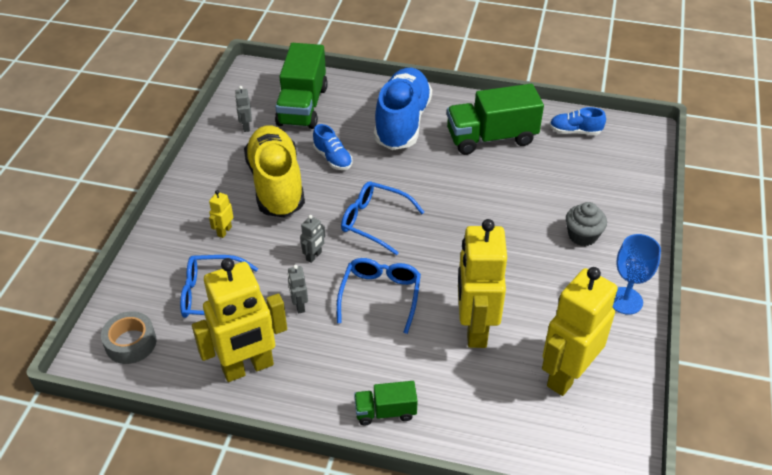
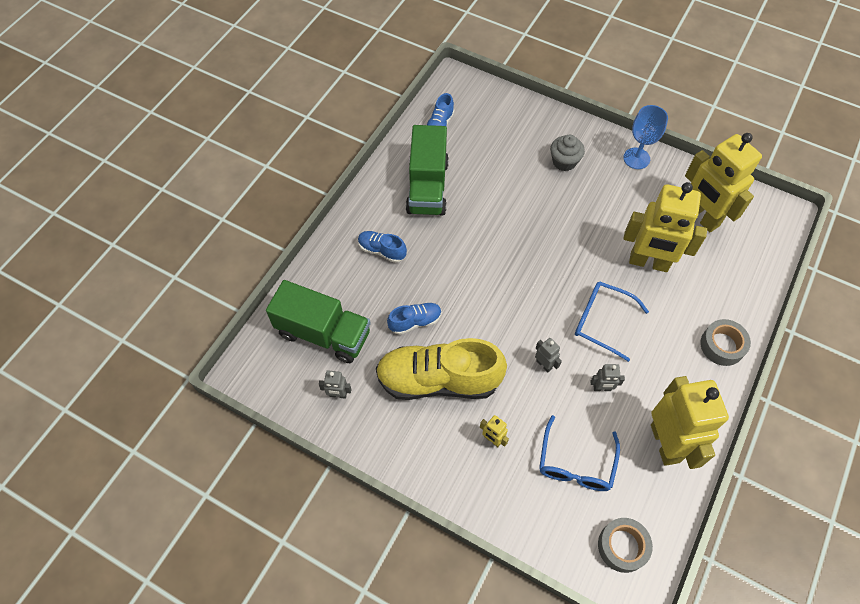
camera: 75 degrees left, 15 degrees up
blue glasses [341,181,424,255] -> none
green truck [354,381,418,426] -> grey tape [700,319,751,366]
blue shoe [374,68,432,150] -> blue shoe [358,231,407,263], size x0.46

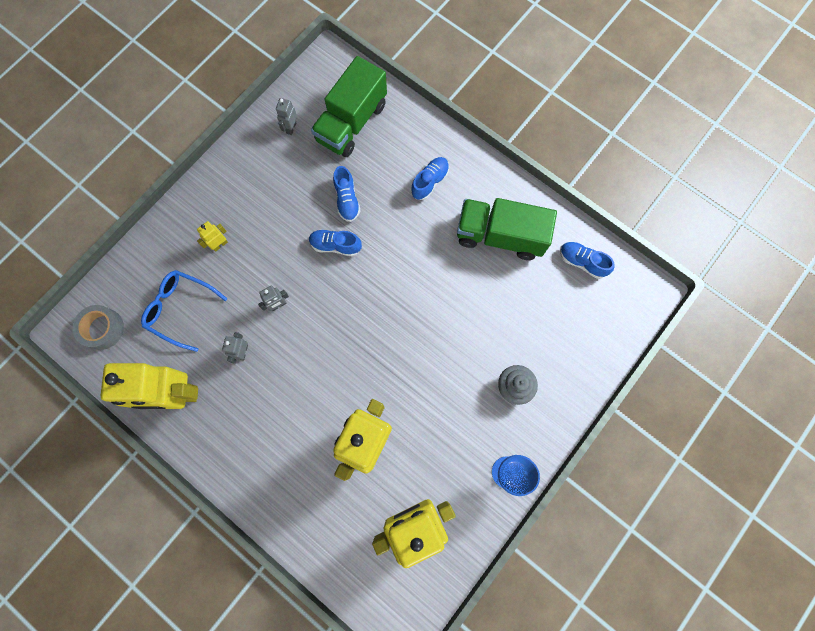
camera: 100 degrees right, 15 degrees up
yellow shoe [376,338,507,400] -> none
blue glasses [575,282,649,362] -> none
grey tape [700,319,751,366] -> none
none -> blue shoe [309,229,362,256]

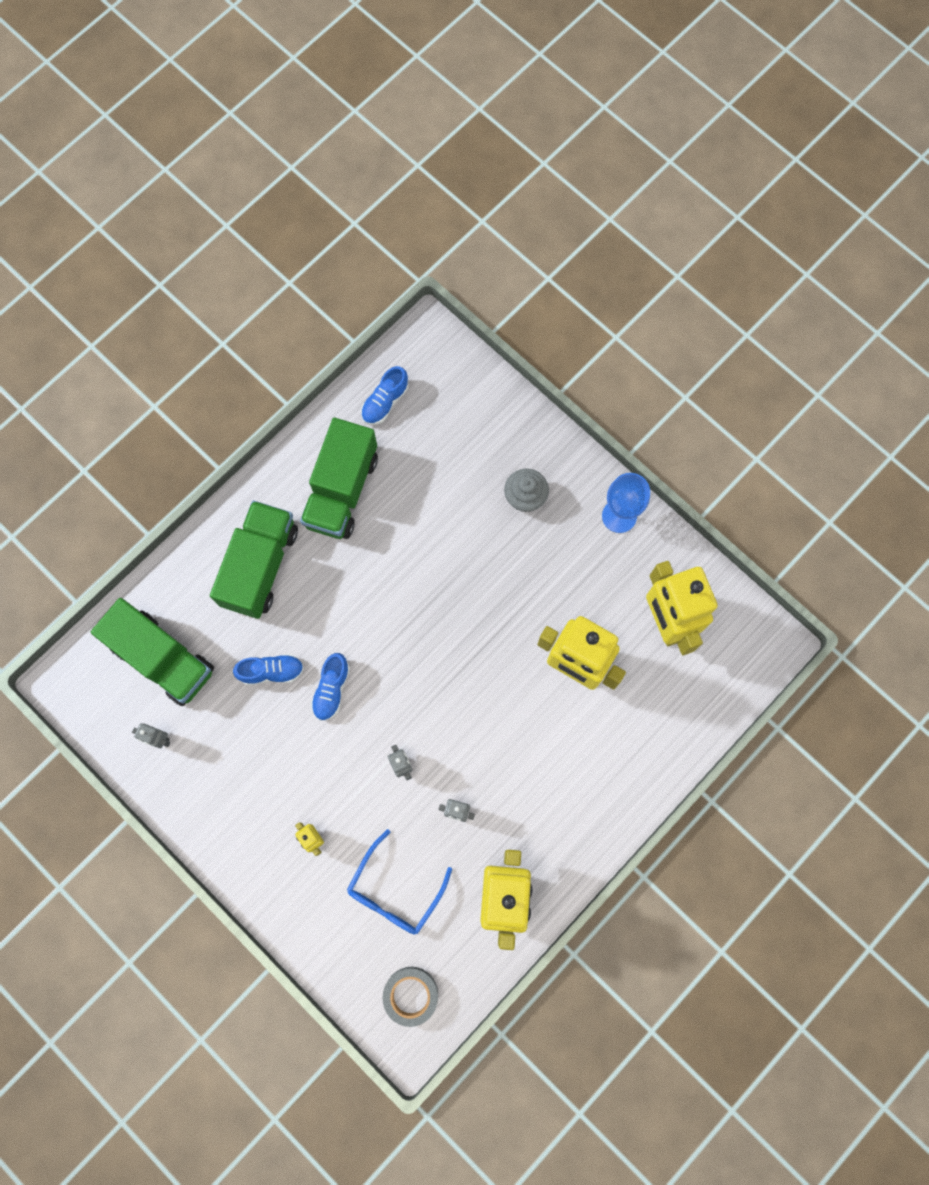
camera: 85 degrees left, 0 degrees up
blue shoe [411,157,449,200] -> green truck [210,501,298,619]

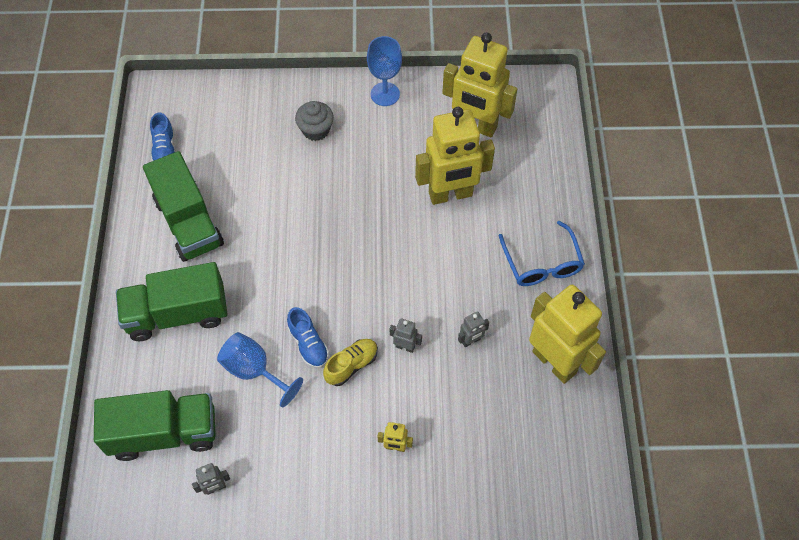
camera: 45 degrees left, 15 degrees down
green truck [210,501,298,619] -> green truck turned 75 degrees counterclockwise [116,262,227,341]
blue shoe [233,654,304,685] -> blue goblet [217,332,303,407]
blue glasses [347,829,452,935] -> blue glasses moved to [499,221,585,286]
grey tape [383,967,438,1027] -> none
none -> yellow shoe [323,339,378,386]

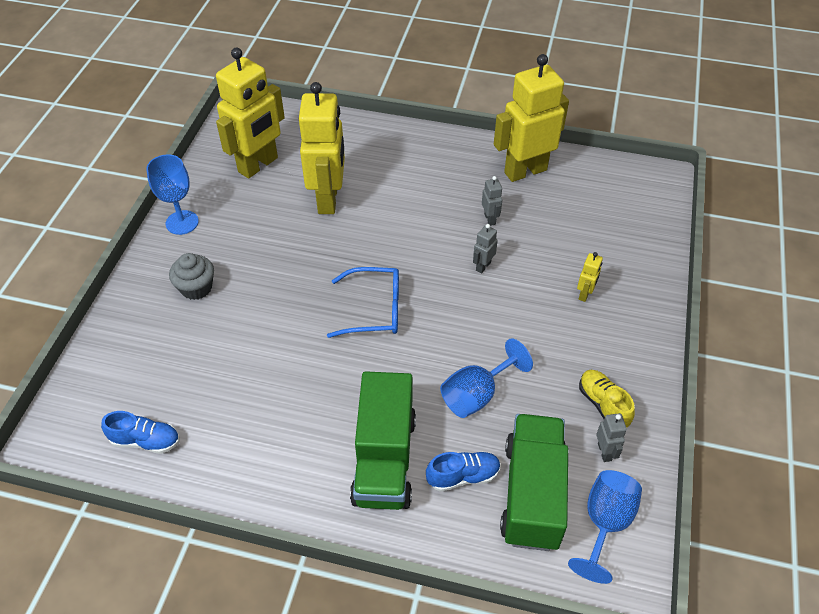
camera: 75 degrees left, 10 degrees down
green truck [143,151,224,262] -> none
blue shoe [287,307,329,368] -> blue shoe moved to [426,451,501,492]
yellow shoe [323,339,378,386] -> yellow shoe moved to [579,370,635,428]
blue glasses [499,221,585,286] -> blue glasses moved to [327,267,399,338]
none -> blue goblet [568,470,642,584]

